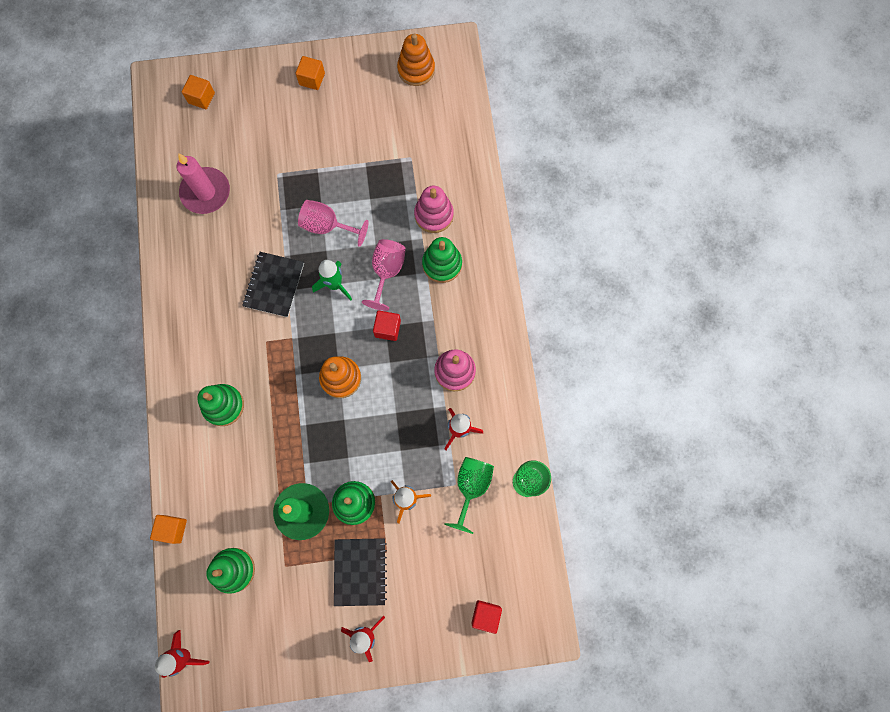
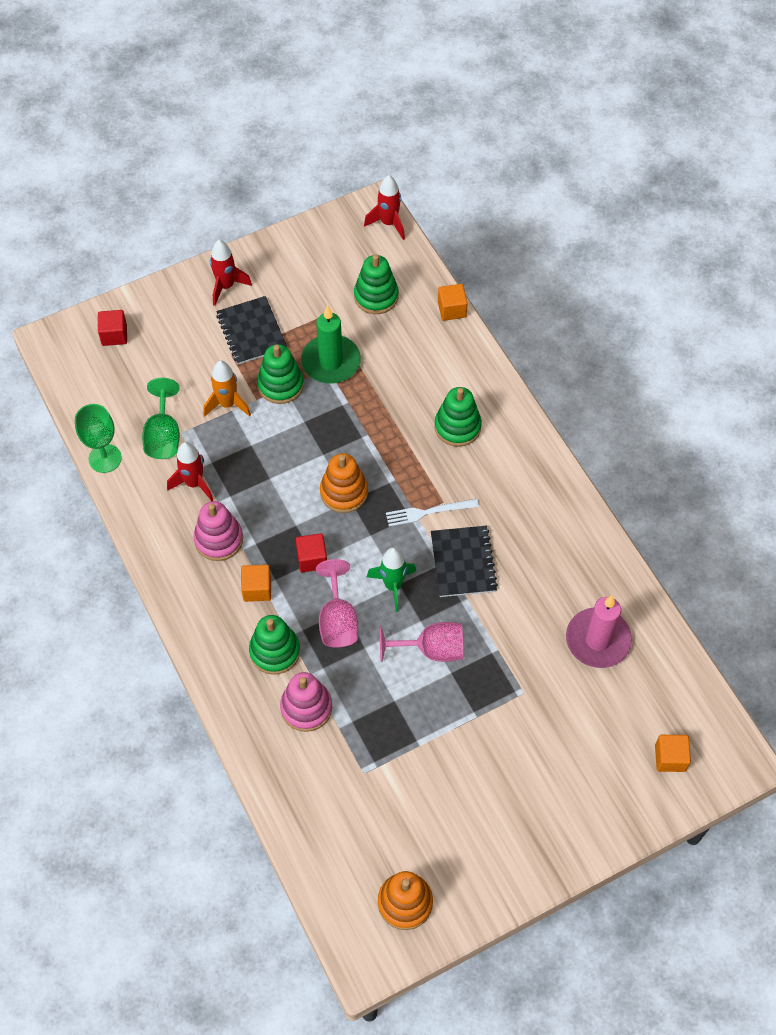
camera: 160 degrees right, 15 degrees down
orange cube [296,56,325,90] -> orange cube moved to [241,565,271,602]
none -> white fork [386,499,479,527]

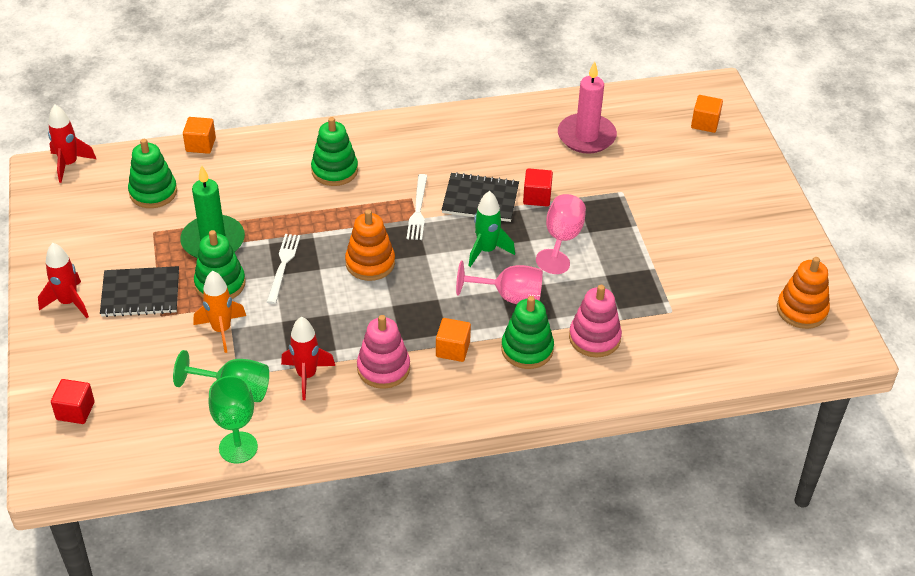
camera: 75 degrees left, 15 degrees down
red cube [296,533,327,572] -> red cube moved to [523,168,553,207]
none -> white fork [267,234,301,304]

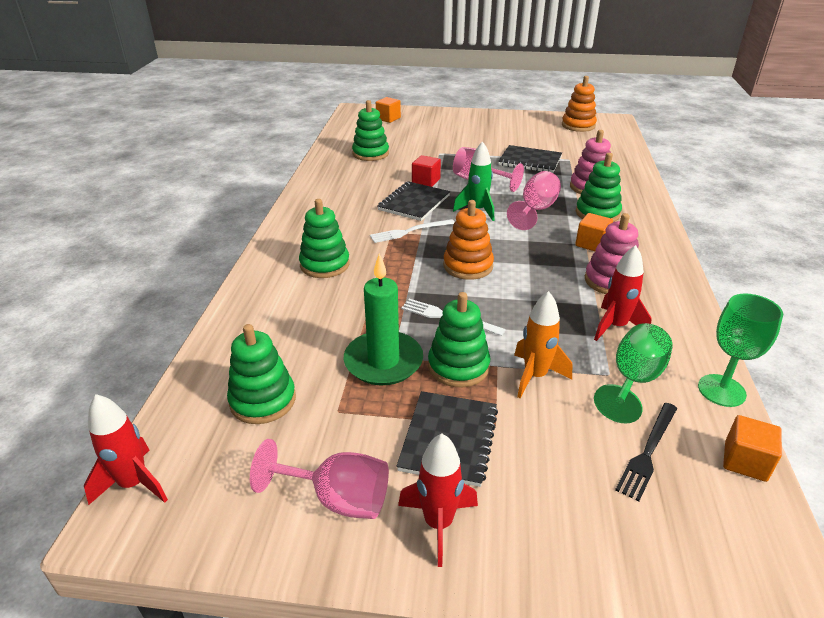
camera: 70 degrees left, 10 degrees down
red cube [51,379,95,424] -> none
orange cube [183,117,216,154] -> orange cube moved to [723,415,782,482]
white fork [407,174,427,240] -> white fork turned 135 degrees clockwise [370,219,455,243]
pink candle [558,61,617,154] -> green stacking toy [352,100,389,161]
none -> pink goblet [250,439,389,519]
none -> black notebook [498,145,562,173]
none -> black fork [615,403,677,502]

